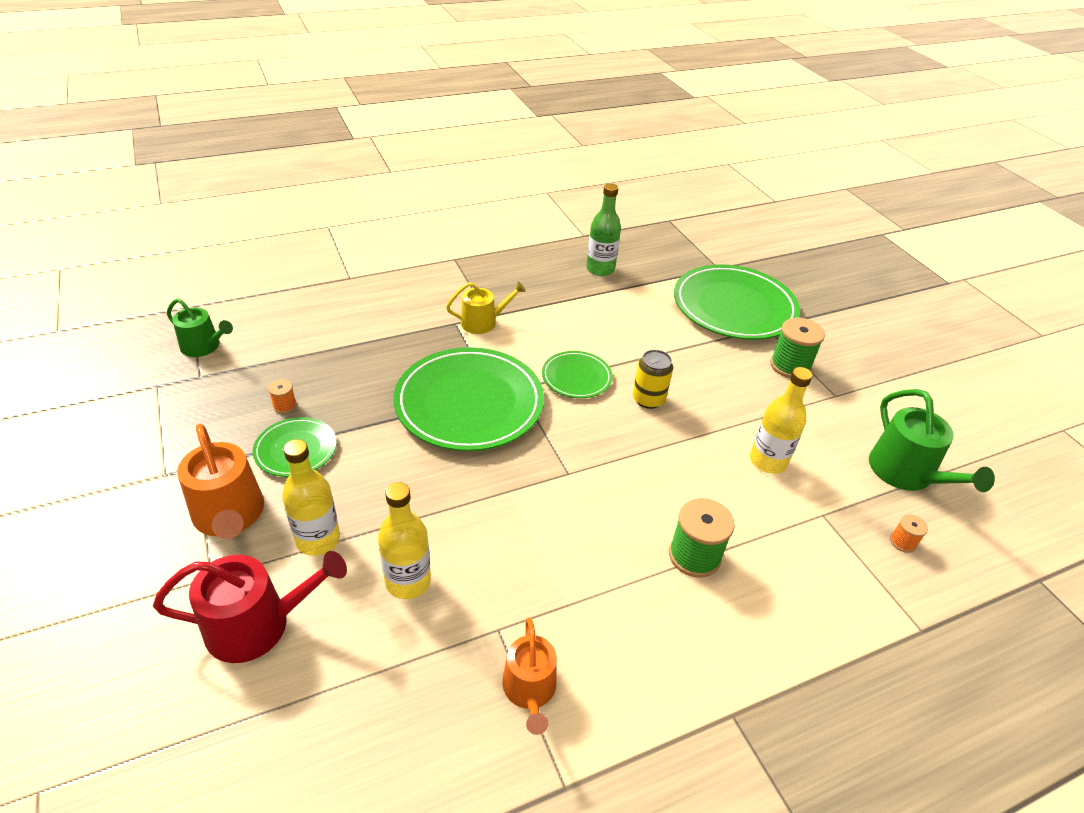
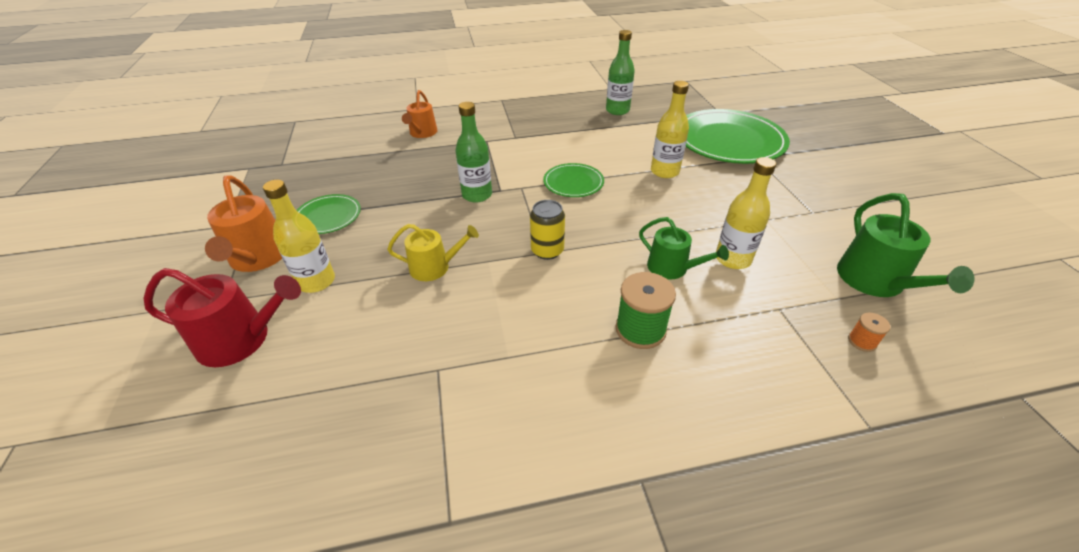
camera: 15 degrees right, 0 degrees up
green watering can [167,298,233,357] -> green watering can moved to [639,217,729,280]
orange spool [268,379,297,414] -> none
yellow bottle [378,482,431,599] -> yellow bottle moved to [651,81,689,178]
green plate [394,347,544,451] -> green bottle [455,102,492,203]
yellow watering can [446,282,526,334] -> yellow watering can moved to [387,224,479,281]
orange watering can [502,617,557,735] -> orange watering can moved to [402,90,438,138]
yellow can [633,350,673,409] -> yellow can moved to [530,200,565,260]
green spool [770,318,825,378] -> none

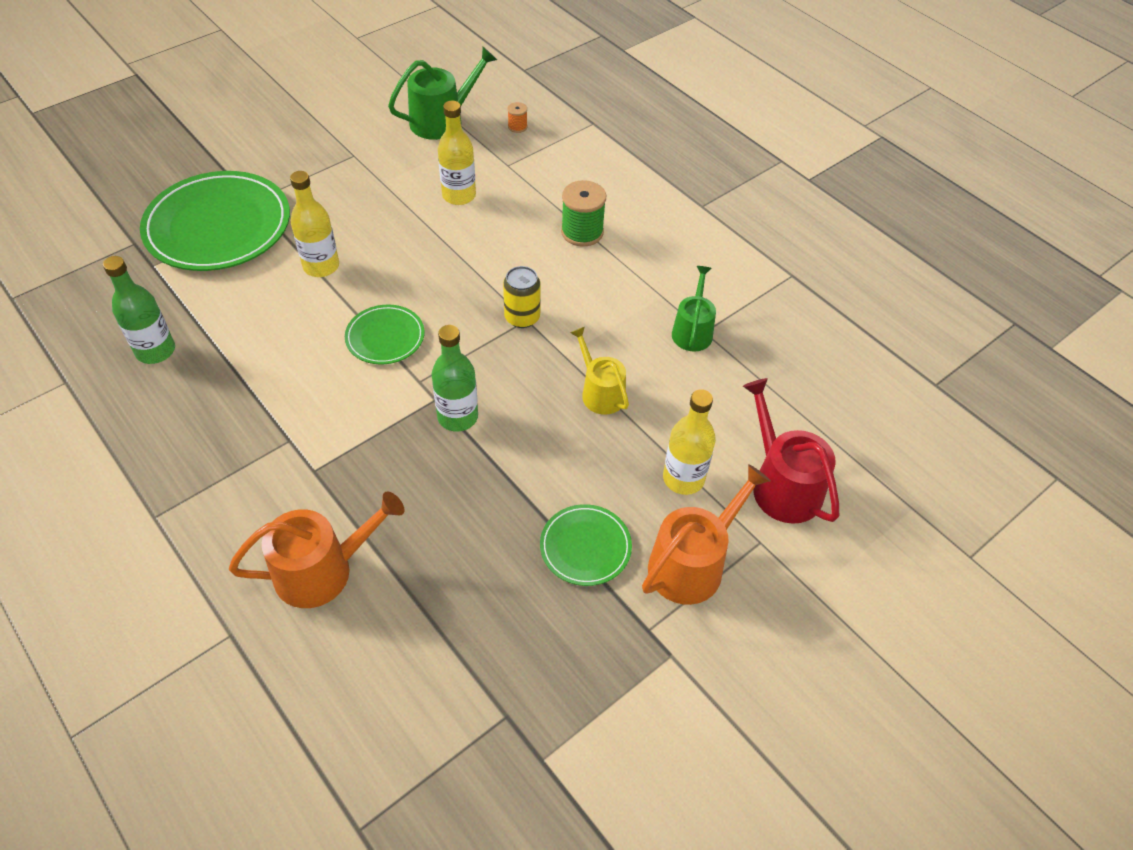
camera: 120 degrees left, 10 degrees up
orange watering can [402,90,438,138] -> orange watering can [229,491,405,608], size x1.51
green watering can [639,217,729,280] -> green watering can moved to [672,266,716,352]

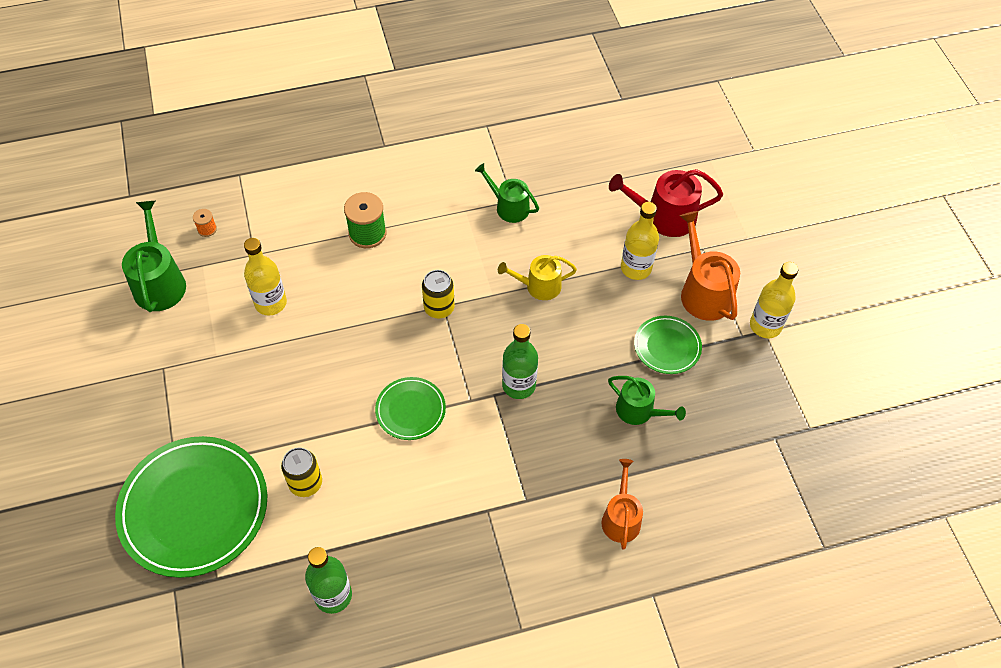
camera: 65 degrees left, 5 degrees up
orange watering can [229,491,405,608] -> orange watering can [602,459,643,550], size x0.66
yellow bottle [290,171,339,277] -> yellow bottle moved to [750,262,798,338]
none -> yellow can [281,447,322,497]
none -> green watering can [608,376,686,425]

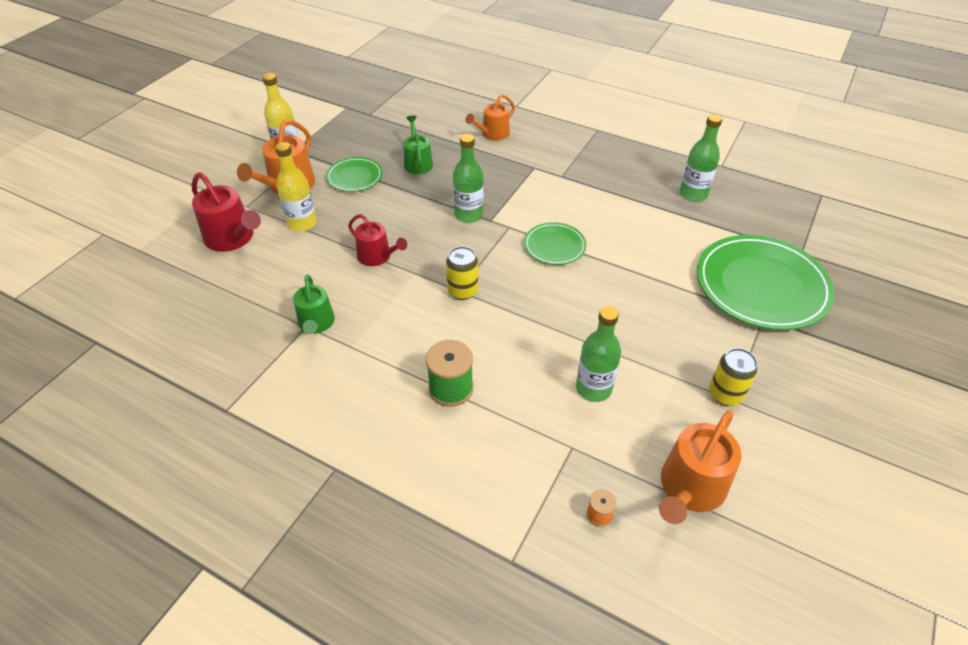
camera: 135 degrees left, 10 degrees down
green watering can [122,200,186,312] -> orange watering can [659,410,742,524]
yellow bottle [244,238,287,316] -> green bottle [576,306,621,402]
yellow can [281,447,322,497] -> yellow can moved to [709,348,758,406]
yellow watering can [498,255,577,300] -> red watering can [348,214,407,266]

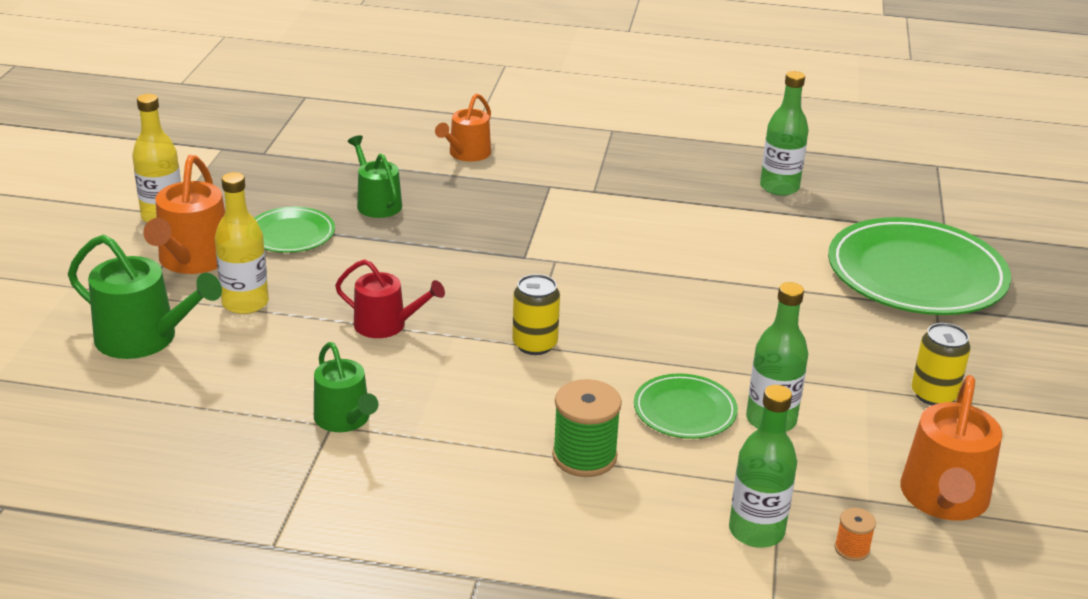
camera: 20 degrees left, 15 degrees down
red watering can [192,172,261,252] -> green watering can [68,235,222,359]
green bottle [453,134,484,223] -> green bottle moved to [729,385,797,548]
green plate [524,222,586,265] -> green plate moved to [634,373,738,439]

